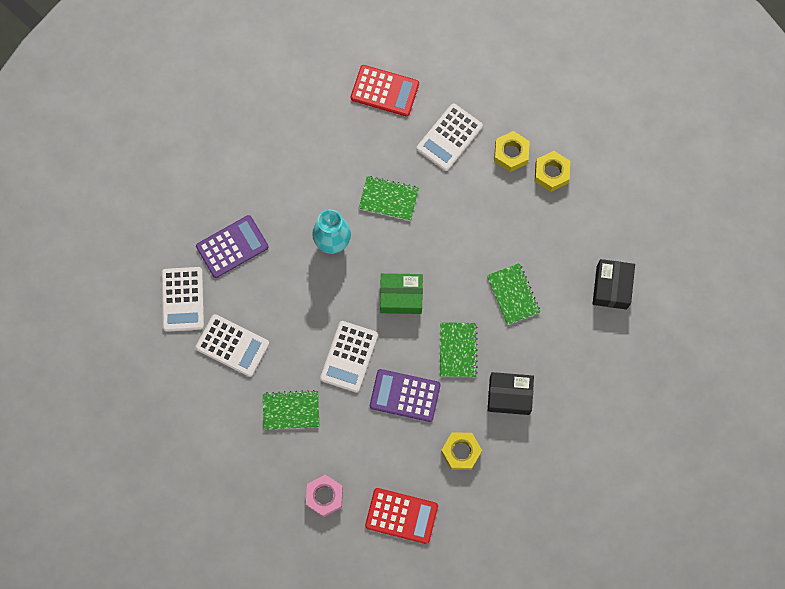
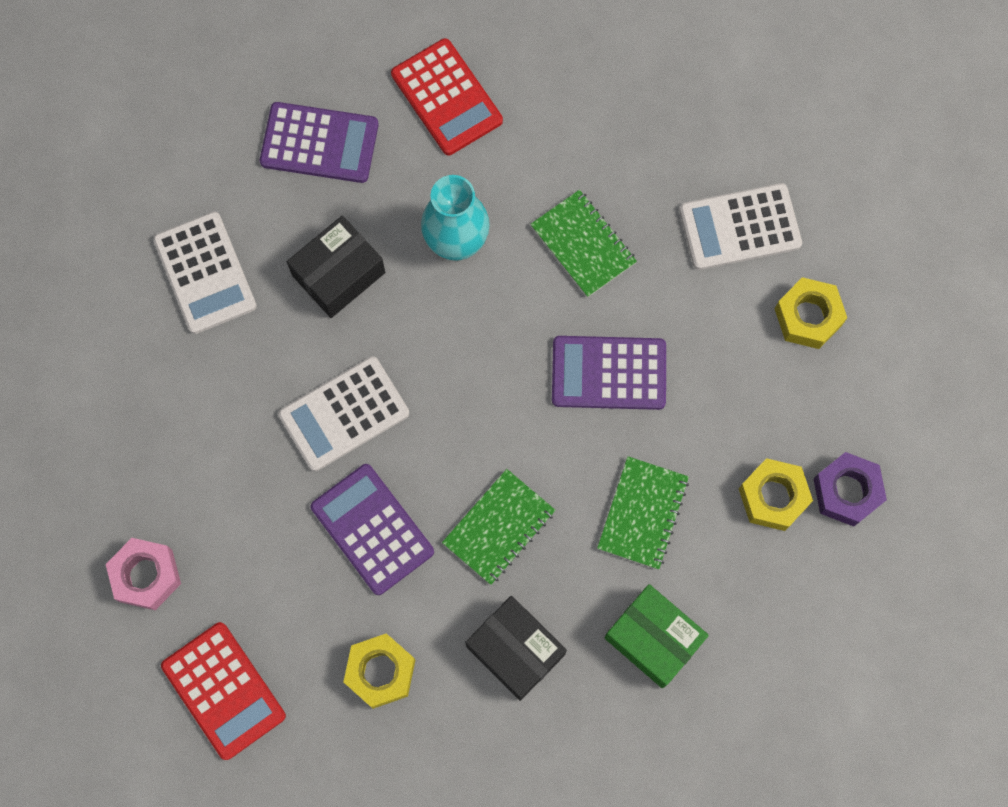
camera: 40 degrees right, 0 degrees up
white calculator [162,267,204,332] -> none
green notebook [263,390,319,430] -> none
red calculator [351,65,419,117] -> red calculator moved to [391,38,503,156]
green box [380,273,423,314] -> green box moved to [604,584,709,688]
yellow nut [535,151,570,192] -> yellow nut moved to [739,458,813,531]
black box [593,259,635,310] -> black box moved to [287,216,385,318]
none -> purple calculator [552,336,666,410]
none -> purple nut [813,452,887,527]

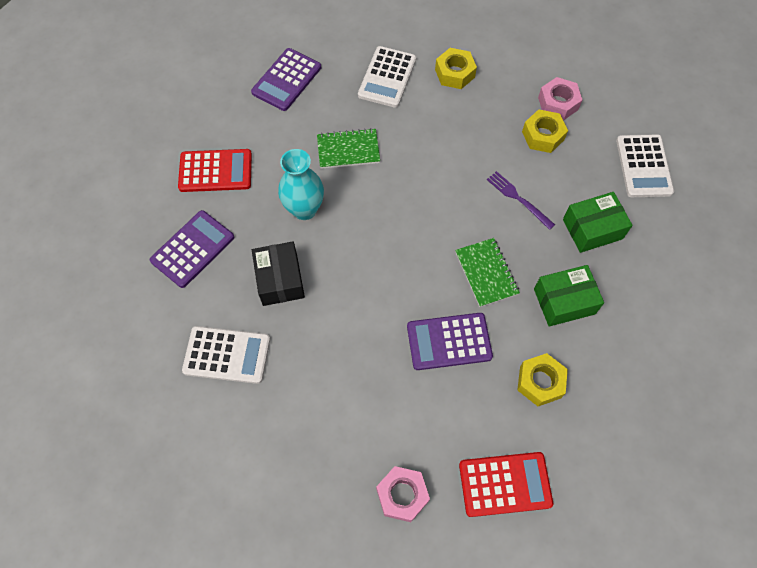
camera: 60 degrees left, 10 degrees down
white calculator [278,356,409,471] -> white calculator moved to [616,134,674,197]
black box [465,596,567,701] -> green box [534,265,604,327]
purple calculator [552,336,666,410] -> purple calculator moved to [251,48,321,111]
green notebook [597,456,689,569] -> purple fork [487,171,555,230]
purple nut [813,452,887,527] -> pink nut [538,77,582,121]

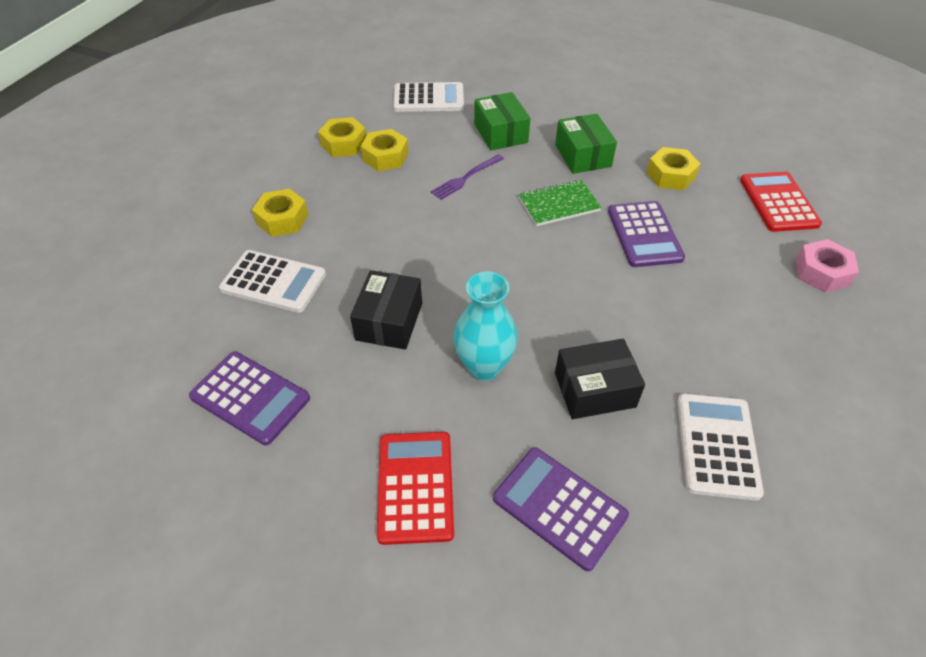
camera: 90 degrees left, 15 degrees down
green notebook [317,128,380,169] -> black box [350,270,422,349]
pink nut [538,77,582,121] -> yellow nut [318,117,366,157]

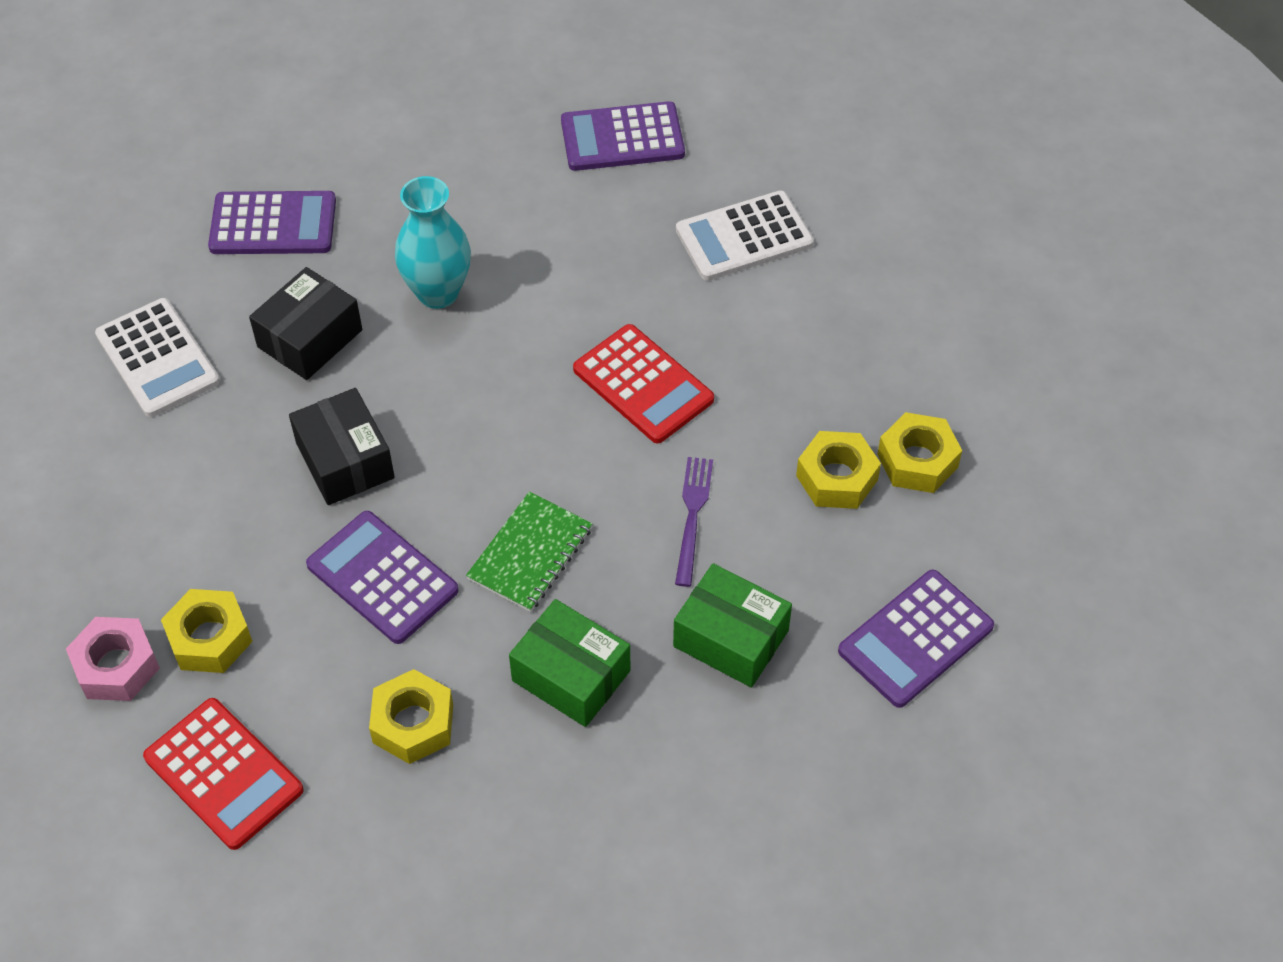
camera: 140 degrees right, 5 degrees up
yellow nut [252,189,308,237] -> yellow nut moved to [161,589,253,673]
black box [350,270,422,349] -> black box moved to [289,388,395,505]
red calculator [377,432,454,545] -> red calculator moved to [573,324,714,443]
white calculator [393,82,464,112] -> purple calculator [838,570,994,708]

